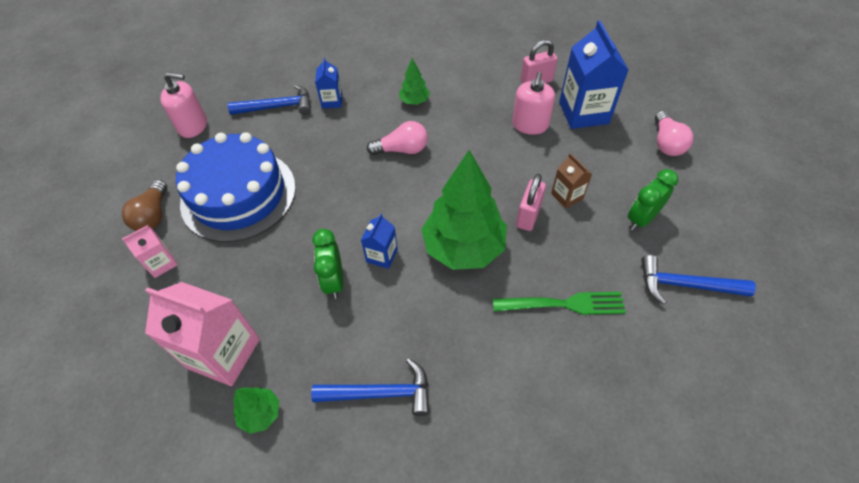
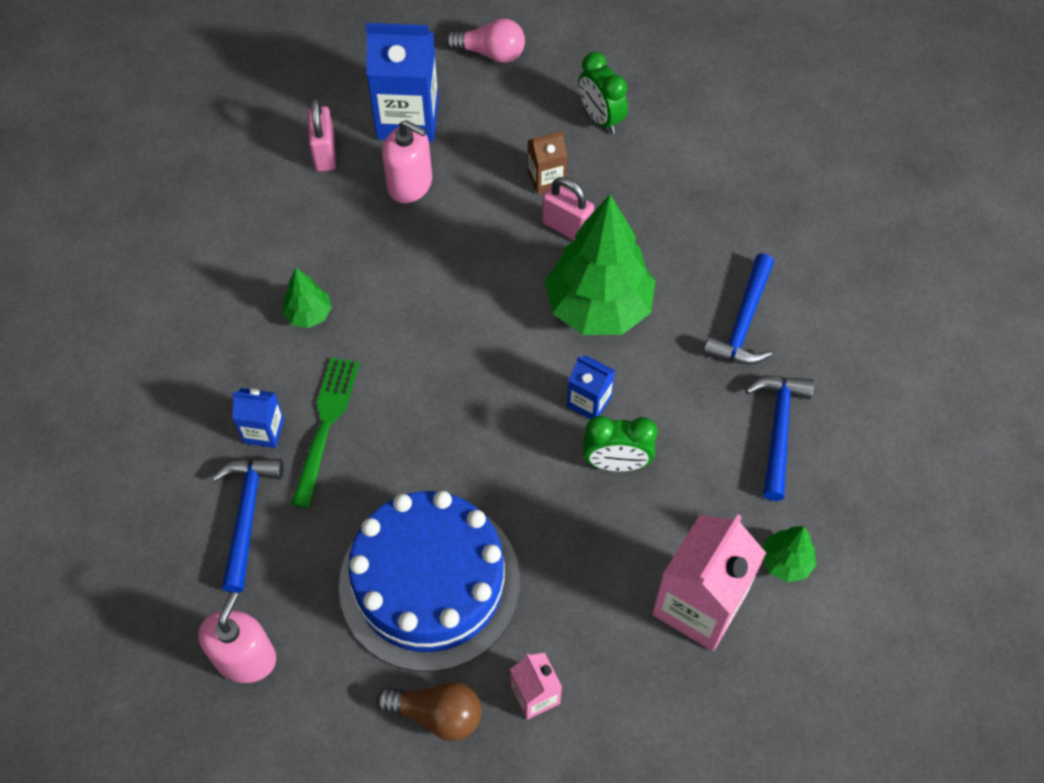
camera: 80 degrees left, 5 degrees up
pink light bulb [367,121,428,155] -> none
green fork [493,292,626,315] -> green fork moved to [292,357,360,508]
blue hammer [641,255,756,305] -> blue hammer moved to [703,253,774,364]

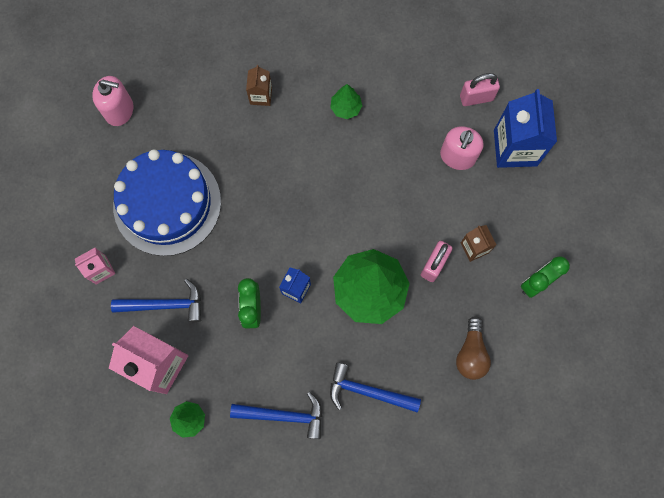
camera: 85 degrees right, 15 degrees up
blue hammer [212,459,284,593] -> blue hammer moved to [111,279,201,322]
blue carton [232,388,284,448] -> brown carton [246,65,272,106]
green fork [292,357,360,508] -> none
brown light bulb [376,682,482,741] -> brown light bulb moved to [456,316,491,380]
pink light bulb [445,18,525,63] -> none

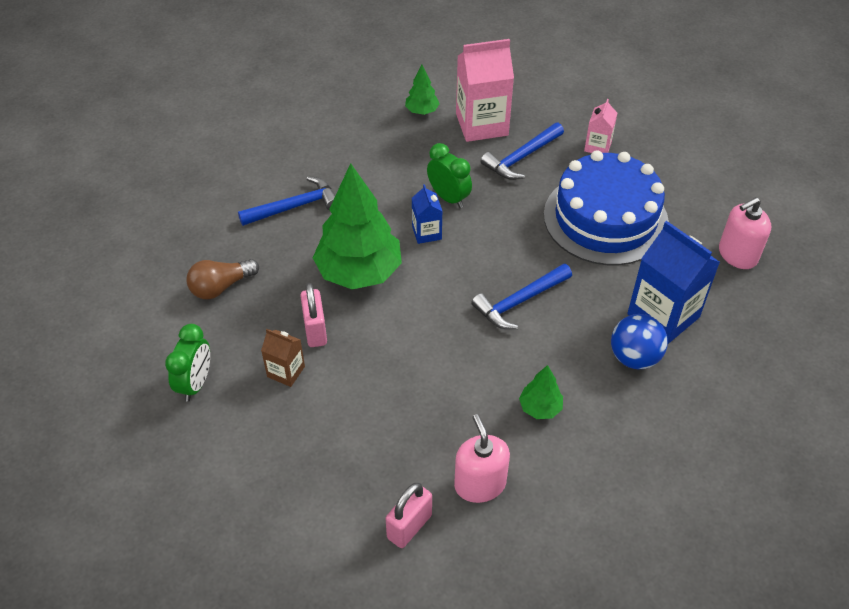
camera: 140 degrees right, 25 degrees down
blue hammer [230,392,322,439] -> blue hammer moved to [471,264,572,329]
brown carton [246,65,272,106] -> blue ball [611,314,668,369]
pink soap dispenser [440,126,484,170] -> pink soap dispenser moved to [454,414,510,503]
brown light bulb [456,316,491,380] -> brown light bulb turned 90 degrees counterclockwise [187,259,259,299]
blue carton [494,89,557,168] -> blue carton moved to [627,221,720,344]

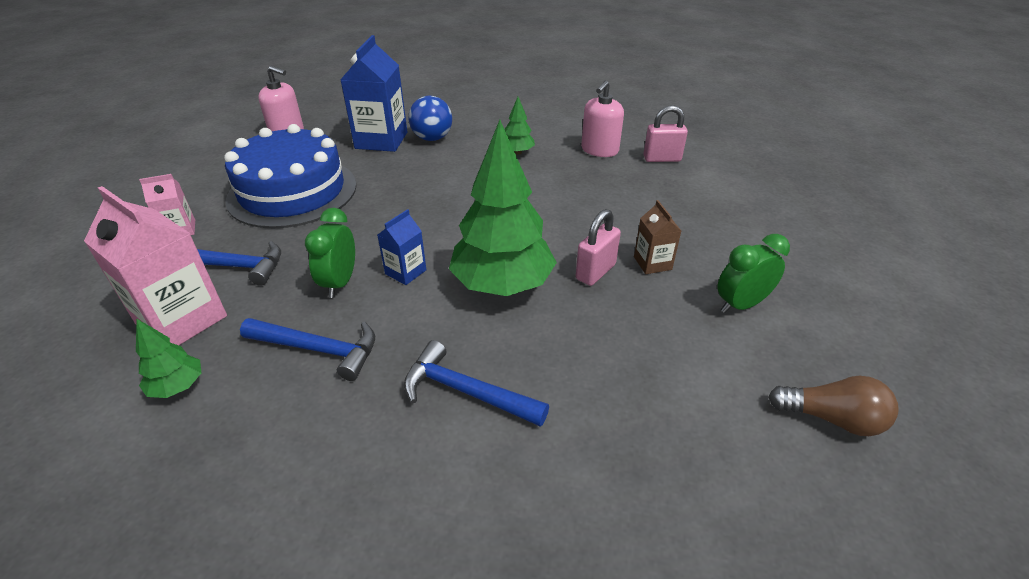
camera: 130 degrees left, 10 degrees down
brown light bulb [187,259,259,299] -> brown light bulb moved to [768,376,898,436]
blue hammer [471,264,572,329] -> blue hammer moved to [240,318,375,381]

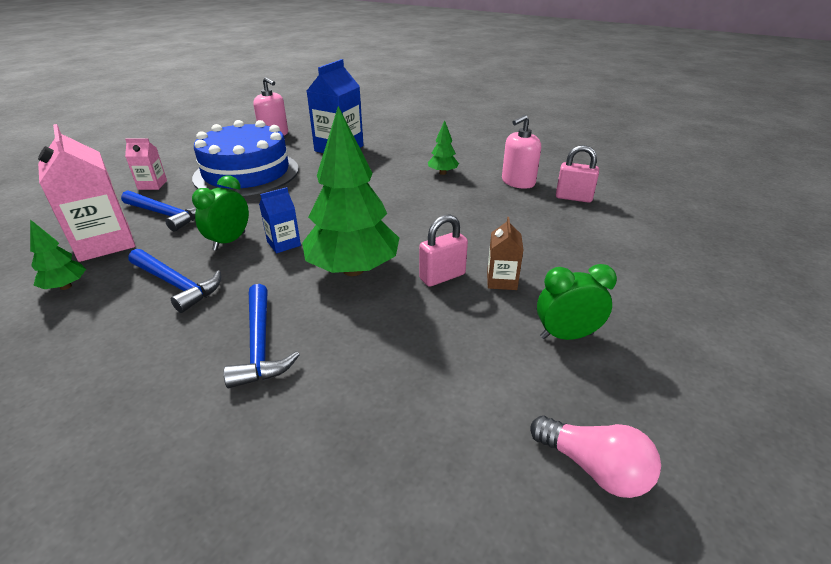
camera: 20 degrees right, 5 degrees down
blue hammer [404,340,549,427] -> blue hammer turned 150 degrees counterclockwise [223,284,300,388]
blue ball [409,96,452,141] -> none
brown light bulb [768,376,898,436] -> pink light bulb [530,416,661,498]

